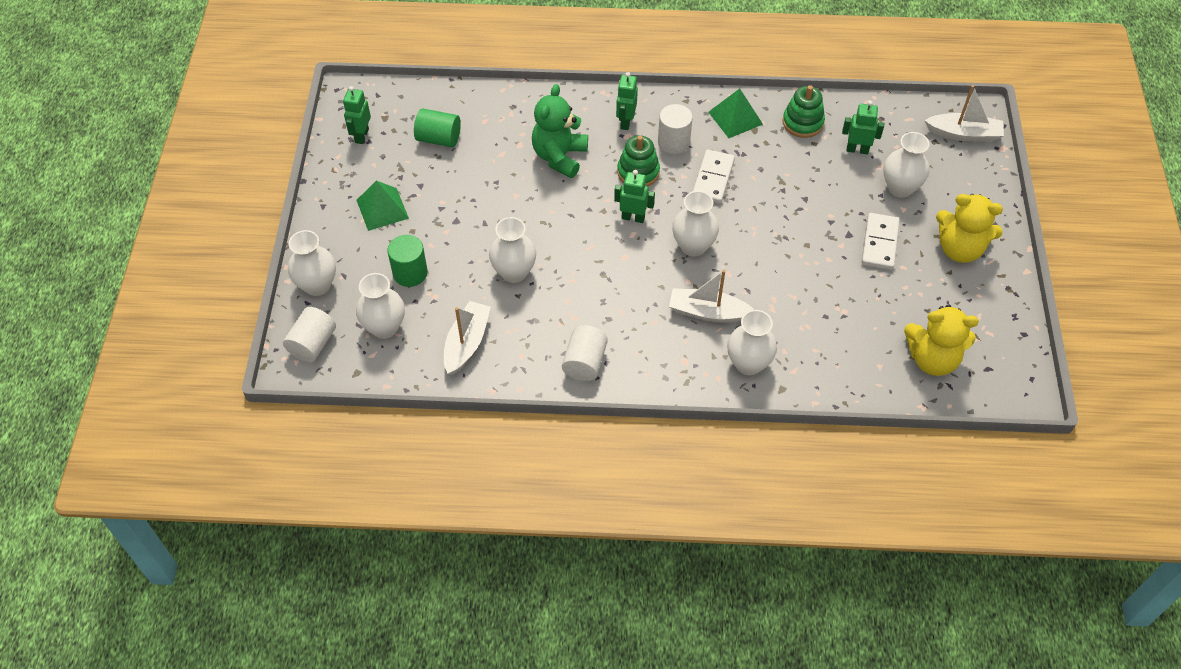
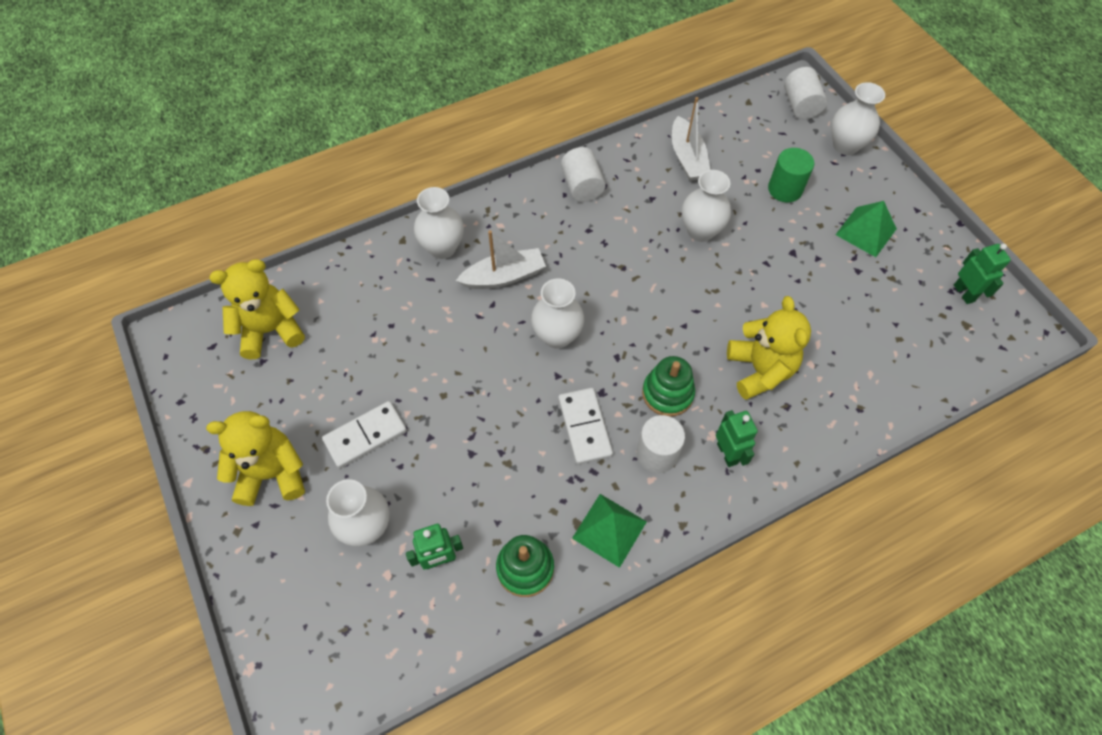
camera: 150 degrees right, 5 degrees up
white vase [356,273,405,339] -> none
green cylinder [414,108,461,147] -> none
green teddy bear [532,84,588,178] -> yellow teddy bear [727,296,811,400]
green robot [614,170,655,223] -> none
white domino [862,213,900,270] -> white domino turned 75 degrees clockwise [322,401,407,469]
white boat [924,85,1004,142] -> none

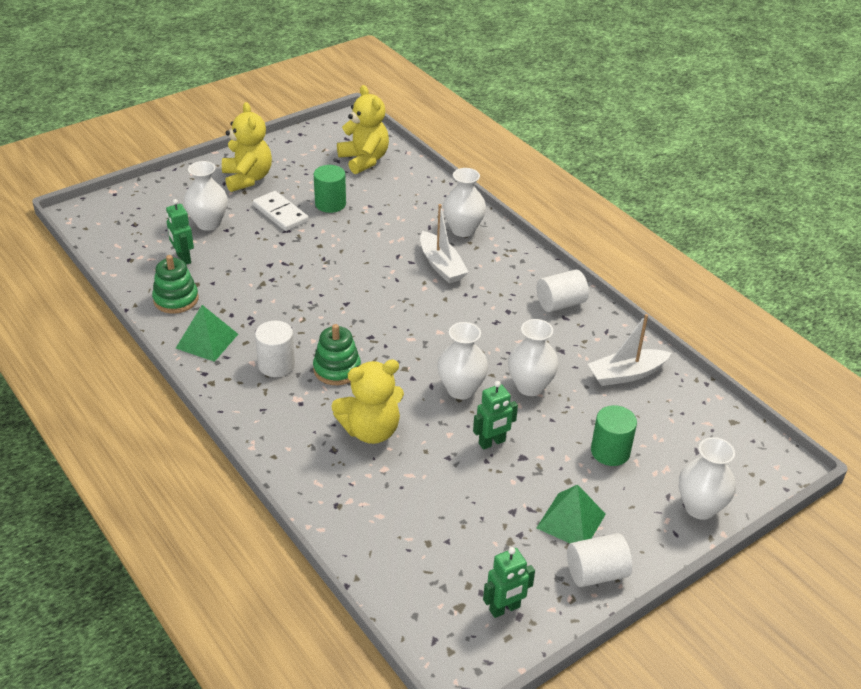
camera: 80 degrees right, 20 degrees down
white vase [531,278,584,349] -> white vase moved to [437,322,488,400]
white domino [558,388,613,465] -> none
green robot [716,410,758,467] -> green robot moved to [473,381,518,450]
white cylinder [784,67,827,119] -> white cylinder moved to [567,533,632,587]
none -> green cylinder [314,165,346,213]

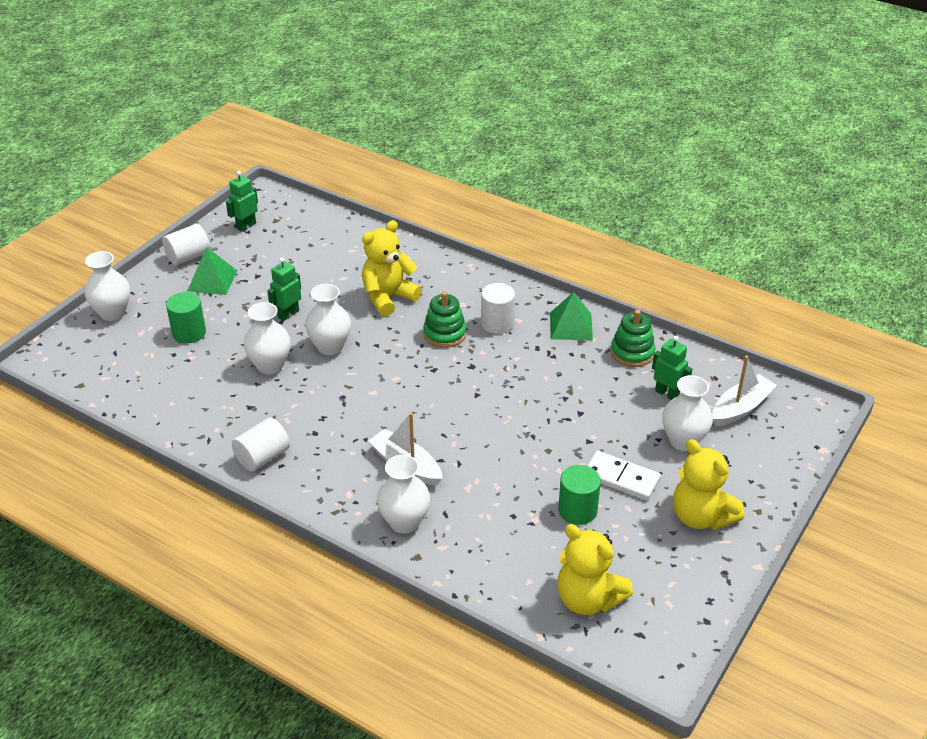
camera: 160 degrees right, 0 degrees up
white boat [587,314,671,386] -> white boat moved to [712,356,777,426]

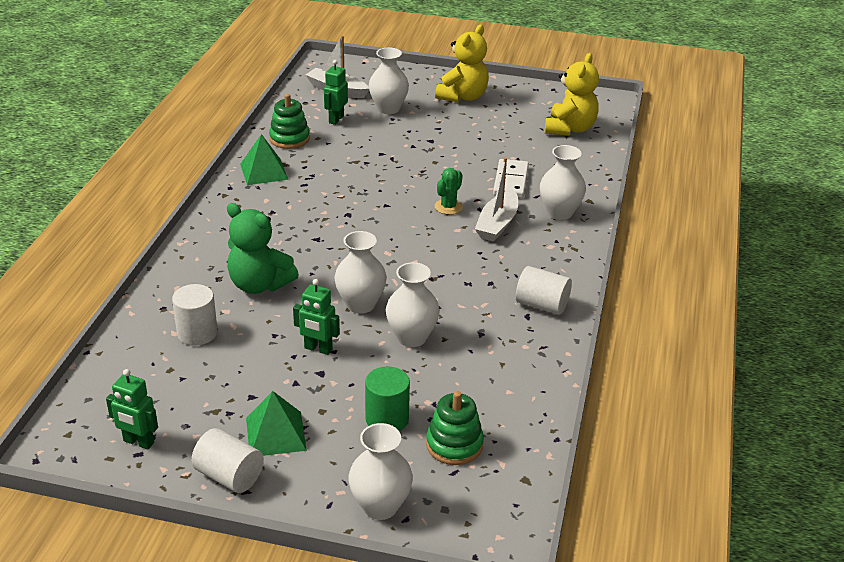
camera: 110 degrees left, 5 degrees down
yellow teddy bear [362,220,422,317] -> green teddy bear [227,203,299,294]
green stacking toy [423,291,467,348] -> green stacking toy moved to [426,391,484,465]
white cylinder [481,283,515,334] -> white cylinder moved to [172,284,218,346]
green cylinder [558,465,601,525] -> none
white domino [587,451,661,500] -> white domino moved to [493,159,529,198]
none -> green cactus [435,168,463,215]

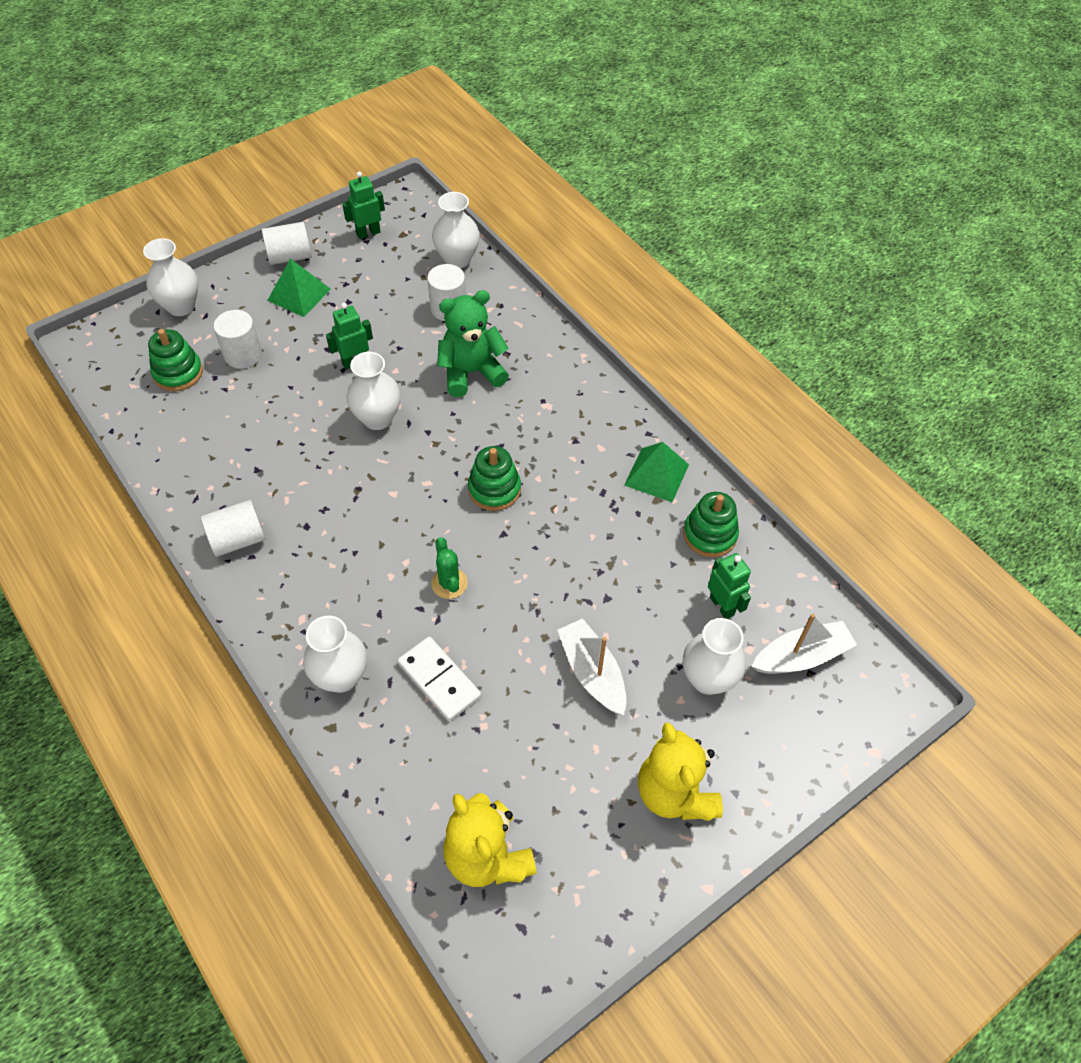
camera: 130 degrees right, 20 degrees up
green cylinder [365,366,410,431] -> white cylinder [213,310,262,369]
white vase [386,262,440,347] -> white vase moved to [432,192,480,268]
white boat [475,157,518,242] -> white boat moved to [557,618,627,715]
none -> green stacking toy [468,446,521,511]

